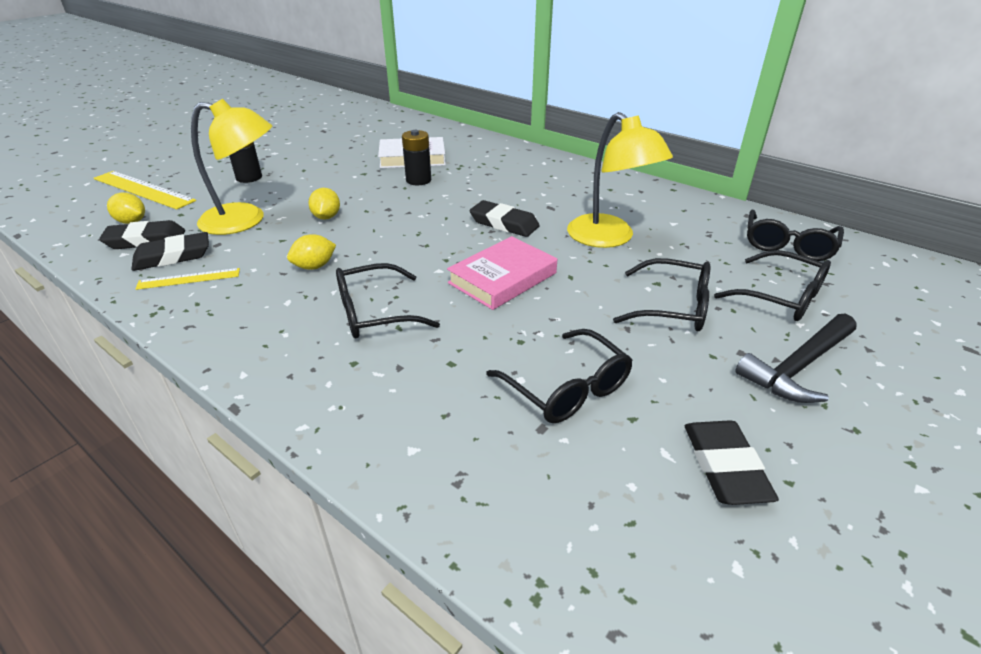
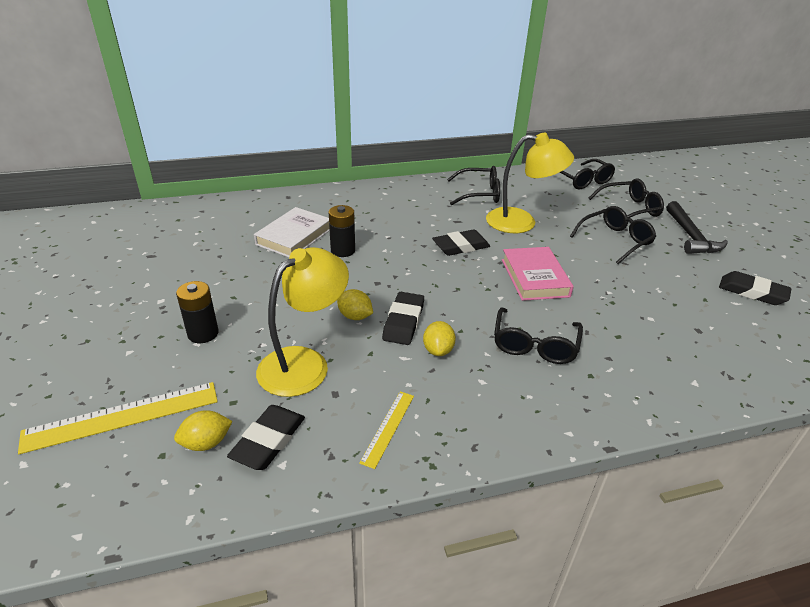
camera: 55 degrees left, 0 degrees up
black eraser [131,232,209,271] -> black eraser moved to [382,292,424,345]
black glasses [486,329,633,423] -> black glasses moved to [447,166,500,205]

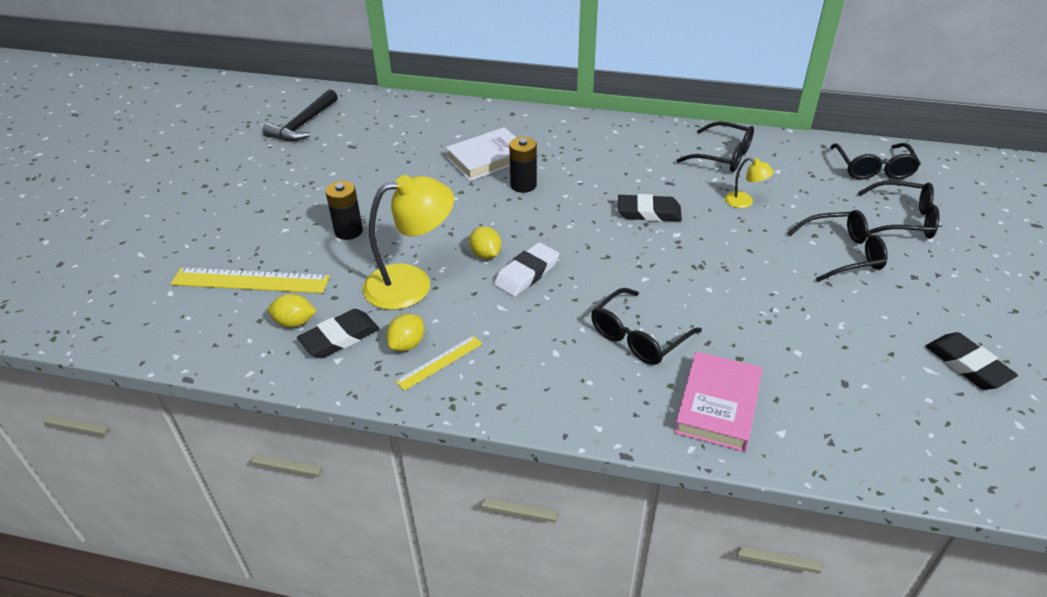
camera: 30 degrees right, 5 degrees up
black eraser [382,292,424,345] -> white eraser [494,242,559,297]
yellow lemon [423,321,456,356] -> yellow lemon moved to [386,314,424,351]
yellow lamp [486,133,574,233] -> yellow lamp [725,157,774,208], size x0.47
pink book [502,247,574,301] -> pink book moved to [674,351,762,452]
black hammer [666,201,728,254] -> black hammer moved to [263,89,338,141]

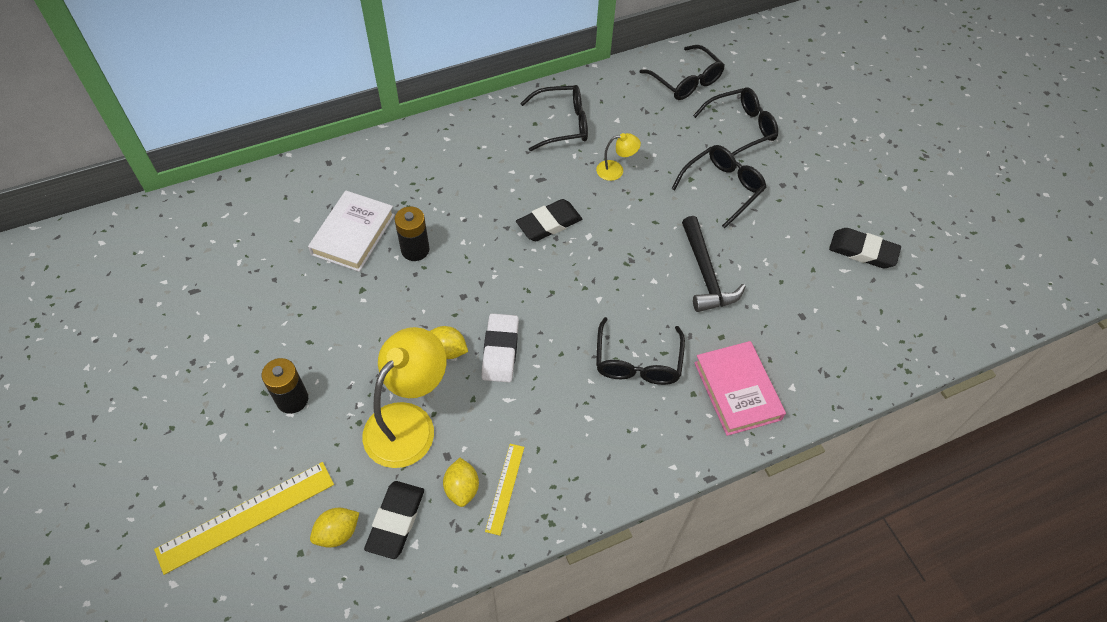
camera: 40 degrees left, 15 degrees up
black hammer [263,89,338,141] -> black hammer moved to [682,216,746,312]

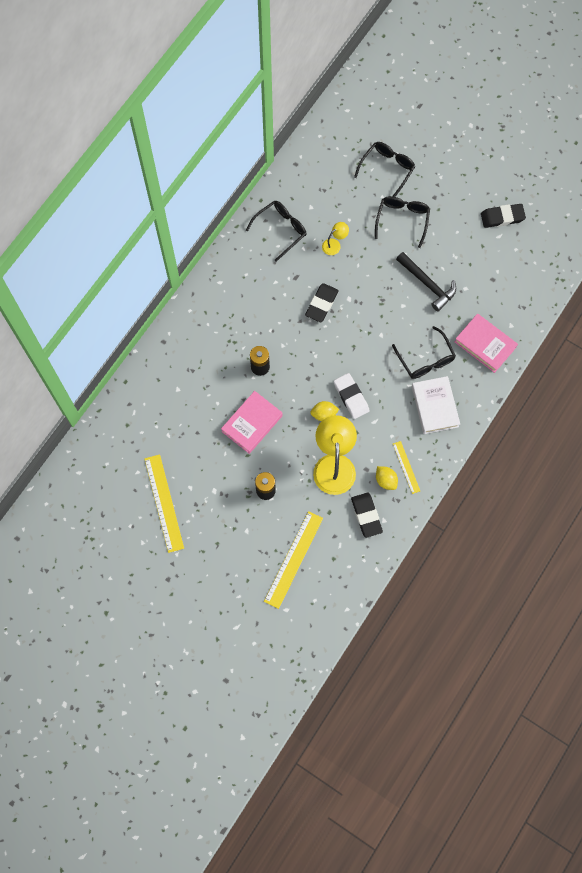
camera: 30 degrees left, 15 degrees up
white book [308,191,395,272] -> white book moved to [412,376,460,434]
yellow lemon [310,508,359,548] -> none
black glasses [640,45,725,100] -> none
none -> yellow ruler [144,454,184,553]
none -> pink book [221,391,283,454]

